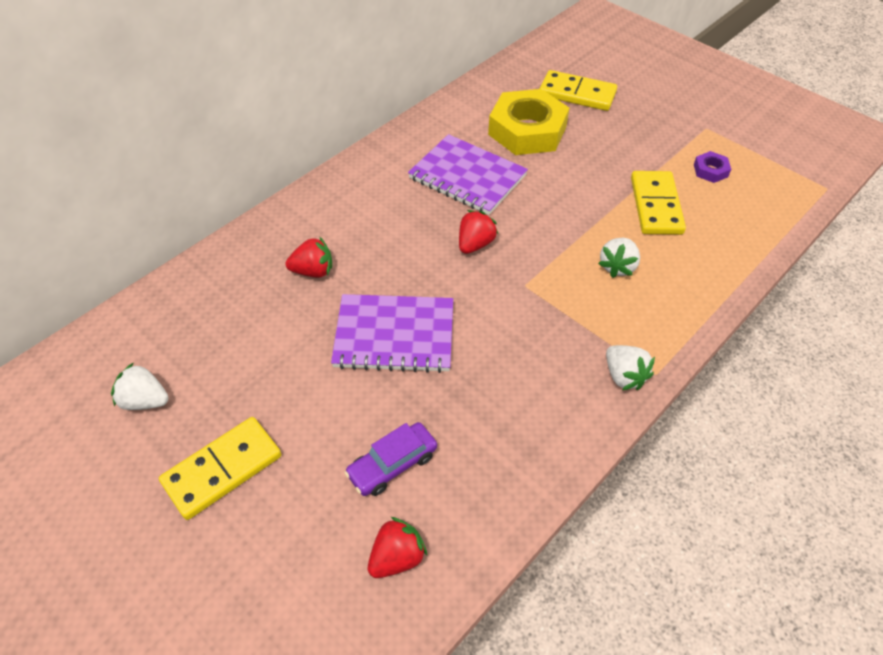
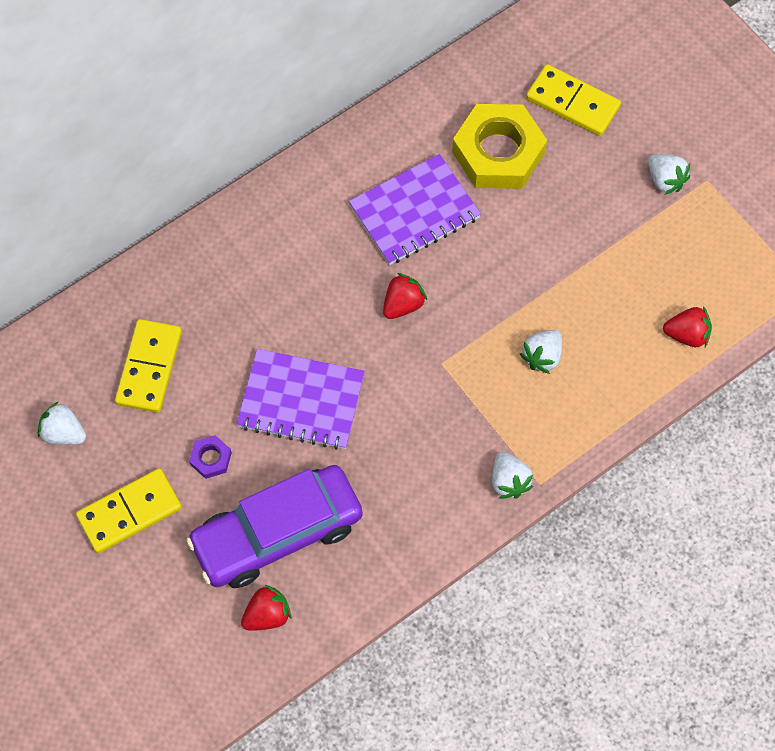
camera: 10 degrees right, 15 degrees up
red strawberry [285,237,332,278] -> red strawberry moved to [663,306,712,347]
purple car [345,422,437,496] -> purple car [186,465,363,588], size x2.06
purple notebook [408,134,528,215] -> purple notebook turned 75 degrees counterclockwise [349,154,481,265]
yellow domino [631,171,686,235] -> yellow domino moved to [115,319,182,413]
purple nut [694,151,731,183] -> purple nut moved to [189,435,232,479]
none -> white strawberry [648,154,690,195]

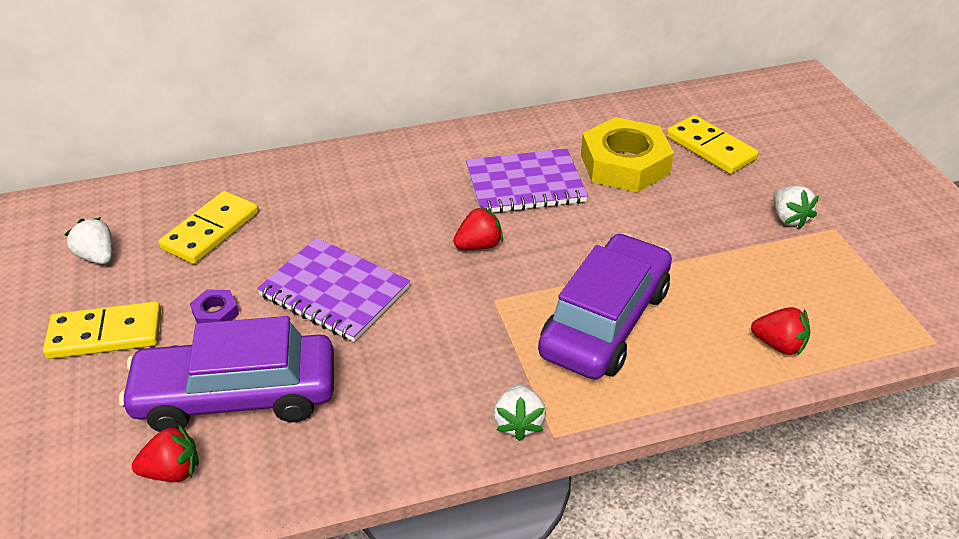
camera: 20 degrees right, 25 degrees down
white strawberry [520,330,562,374] -> purple car [538,233,672,380]

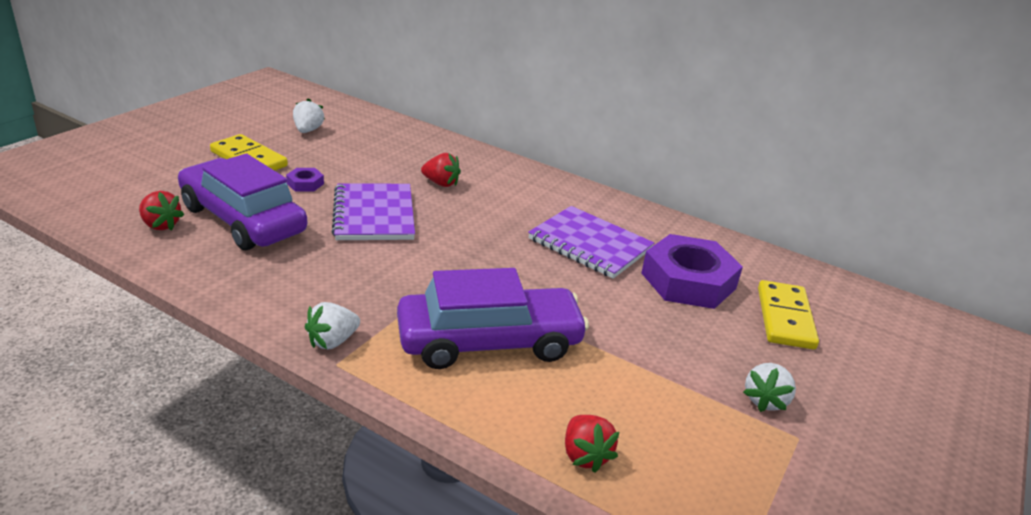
camera: 45 degrees right, 10 degrees down
yellow domino [159,191,259,264] -> none
red strawberry [453,206,503,250] -> red strawberry moved to [421,153,461,187]
yellow nut [581,117,674,192] -> purple nut [641,234,743,309]

